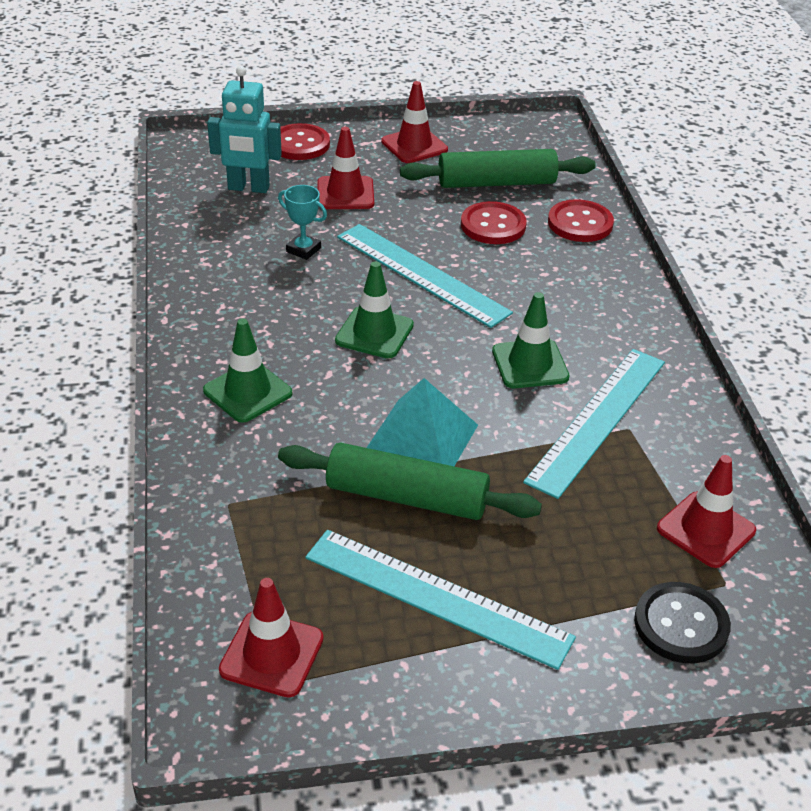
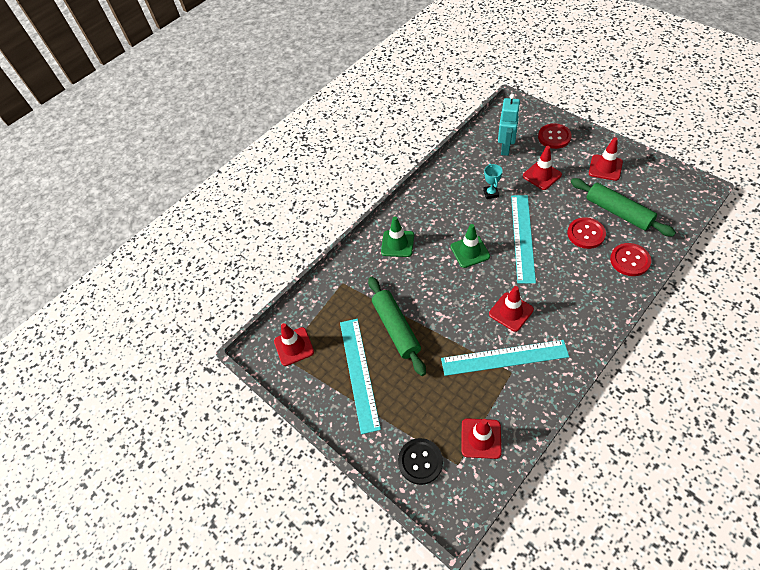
camera: 60 degrees right, 15 degrees up
turquoise robot [207,66,282,193] -> turquoise robot turned 135 degrees counterclockwise [498,94,521,156]
turquoise pyramid [367,378,478,466] -> none
green traffic cone [492,292,569,388] -> red traffic cone [489,286,534,332]

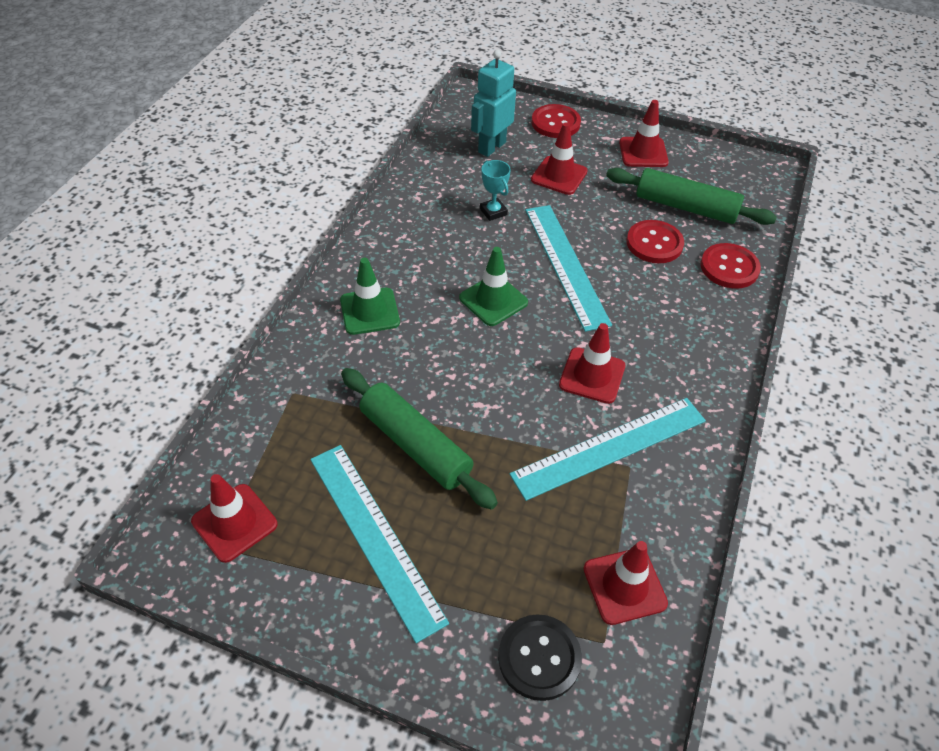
camera: 30 degrees left, 5 degrees down
turquoise robot [498,94,521,156] -> turquoise robot turned 135 degrees counterclockwise [471,50,516,157]

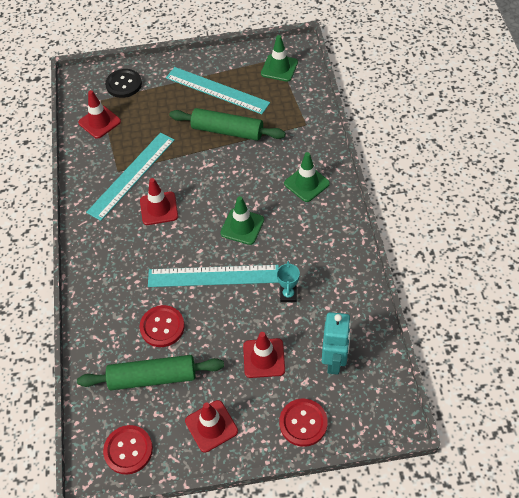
camera: 155 degrees right, 5 degrees up
red traffic cone [191,474,277,563] -> green traffic cone [261,35,298,82]
turquoise trophy [480,160,511,221] -> turquoise trophy turned 60 degrees clockwise [277,261,300,302]
turquoise ruler [525,205,612,332] -> turquoise ruler turned 45 degrees counterclockwise [148,265,279,287]
red button [701,243,761,289] -> red button moved to [103,425,153,475]

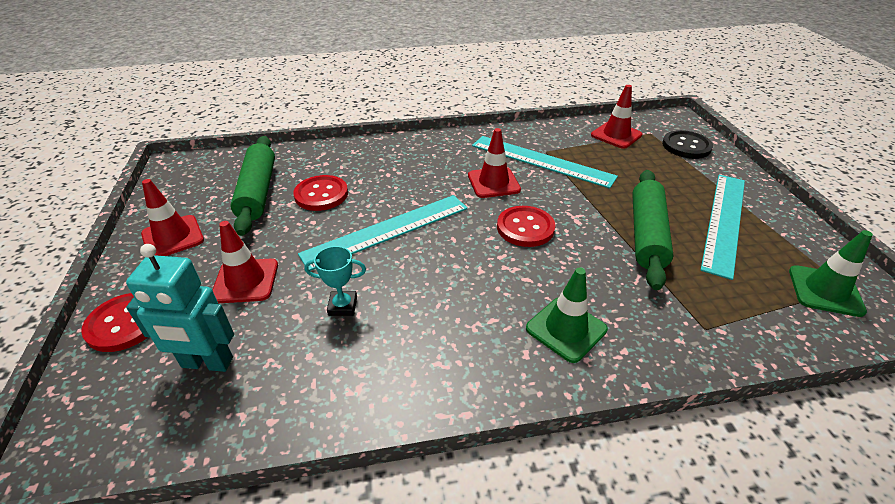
camera: 85 degrees right, 15 degrees down
red button [103,425,153,475] -> red button moved to [497,206,555,247]
turquoise ruler [148,265,279,287] -> turquoise ruler turned 60 degrees clockwise [298,195,468,271]
green traffic cone [220,196,264,245] -> none

